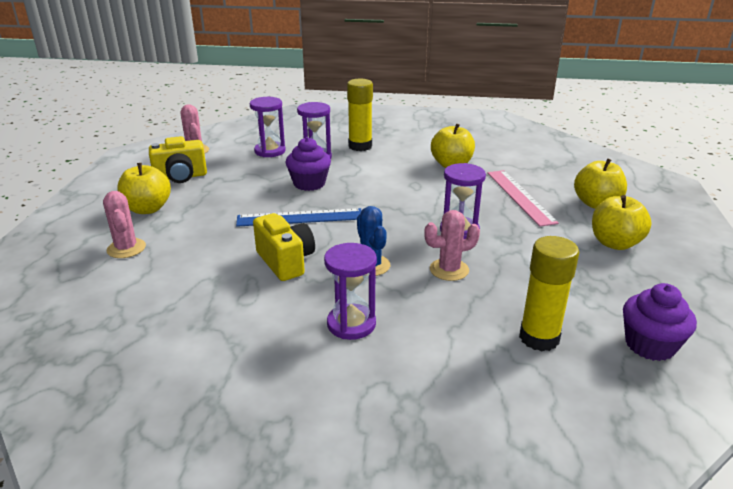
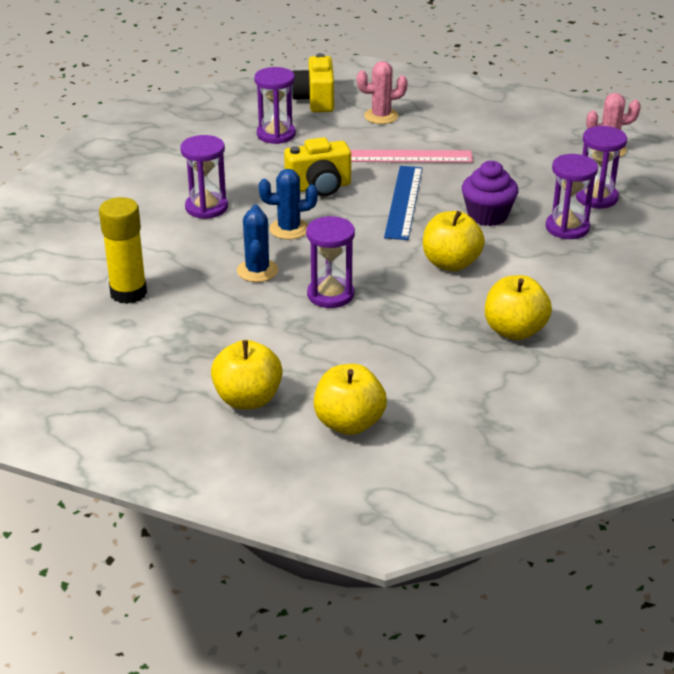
camera: 105 degrees right, 5 degrees up
yellow apple [117,163,171,214] -> yellow apple moved to [423,211,485,271]
yellow camera [149,136,207,183] -> yellow camera moved to [291,53,334,112]
yellow glue stick [347,78,373,151] -> none
pink cactus [424,210,480,281] -> blue cactus [237,205,278,282]
pink ruler [487,170,559,227] -> pink ruler moved to [351,150,473,163]
purple cupcake [623,283,697,361] -> none
none -> purple hourglass [254,67,296,144]

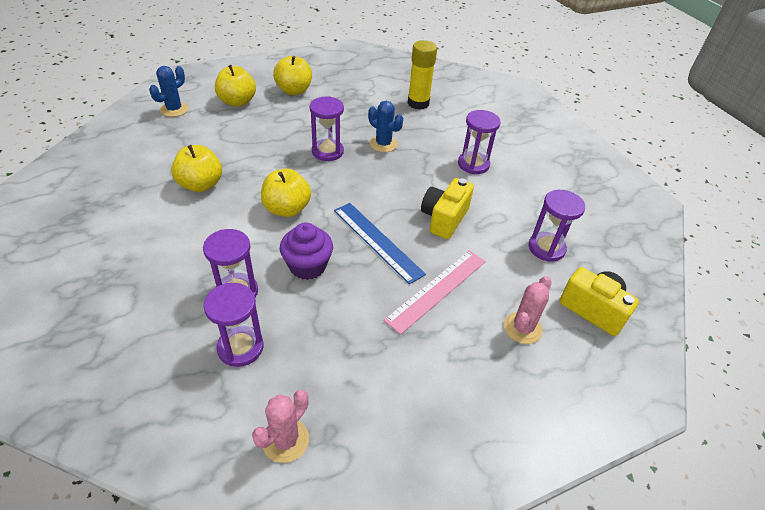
camera: 130 degrees right, 10 degrees up
blue cactus [259,169,318,240] -> blue cactus moved to [149,66,188,117]

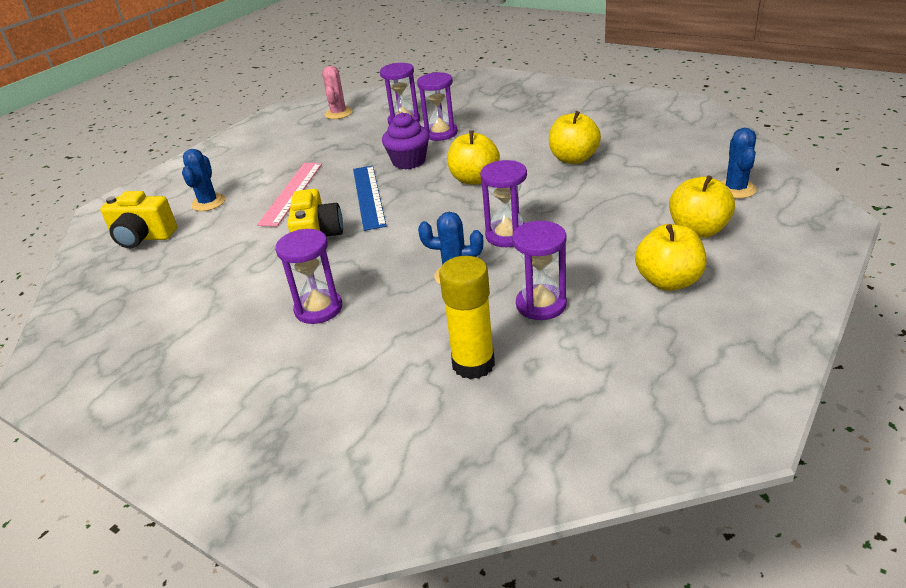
camera: 155 degrees right, 10 degrees down
blue ruler [334,203,426,284] -> blue ruler turned 60 degrees clockwise [353,165,387,231]
pink cactus [504,276,552,344] -> blue cactus [182,149,225,211]
purple hourglass [529,190,585,262] -> purple hourglass moved to [512,221,567,320]

